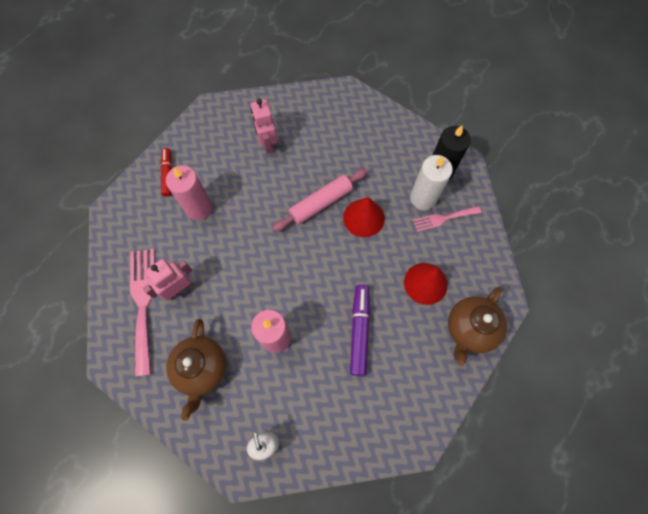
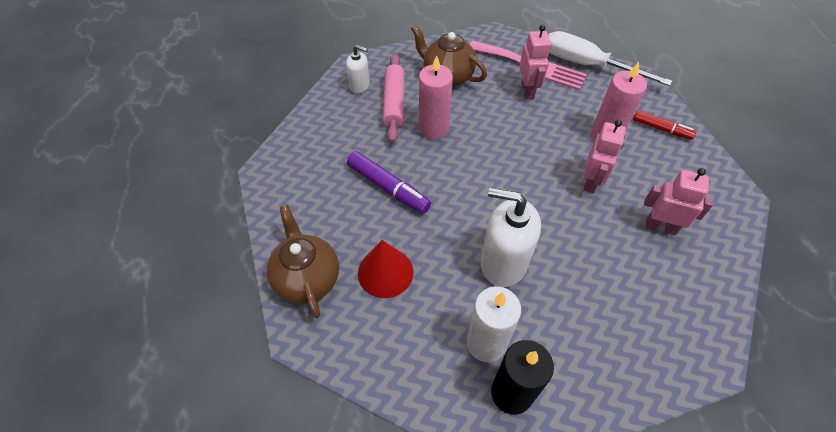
camera: 125 degrees right, 15 degrees down
pink rolling pin [272,169,367,232] -> pink rolling pin moved to [383,54,404,143]
red cone [343,197,385,237] -> white soap dispenser [481,188,541,287]
pink fork [413,206,481,232] -> none
none -> white screwdriver [548,31,672,86]
none -> pink robot [584,120,626,193]

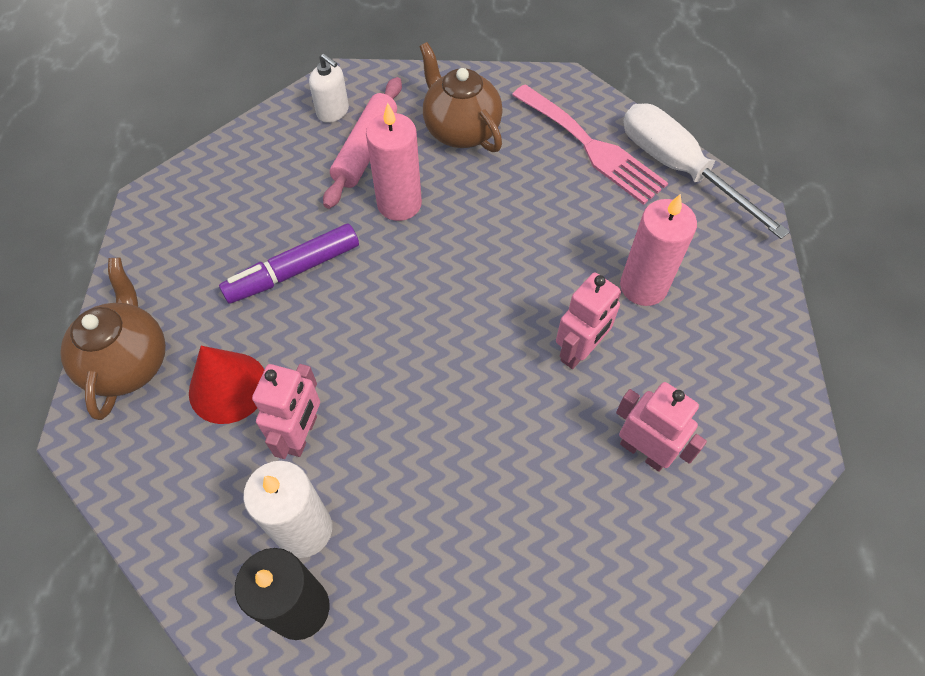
camera: 20 degrees right, 5 degrees up
purple marker [347,151,431,214] -> purple marker turned 90 degrees clockwise [219,223,359,304]
white soap dispenser [481,188,541,287] -> none
pink robot [519,25,551,99] -> pink robot moved to [252,364,320,459]
red marker [633,110,696,140] -> none

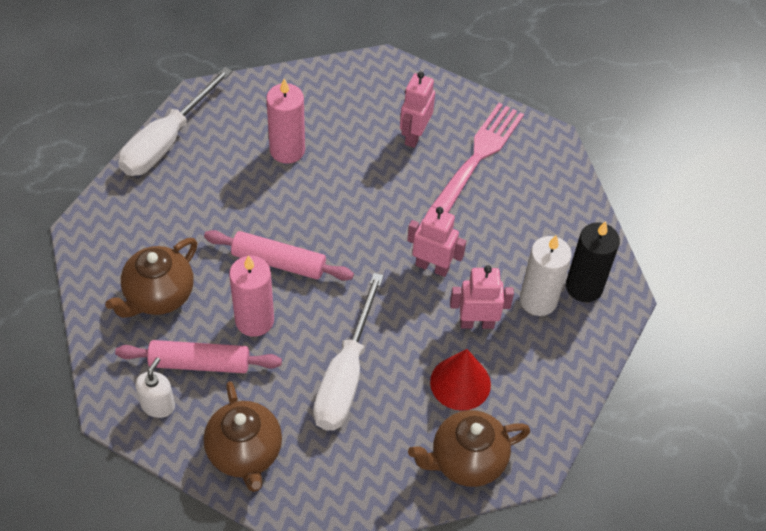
camera: 110 degrees left, 5 degrees down
purple marker [219,223,359,304] -> white screwdriver [313,273,384,431]
pink fork [512,84,668,205] -> pink fork moved to [431,103,524,213]
pink robot [556,273,622,369] -> pink robot moved to [407,207,466,277]
none -> pink rolling pin [204,230,354,281]
none -> brown teapot [204,381,282,492]

